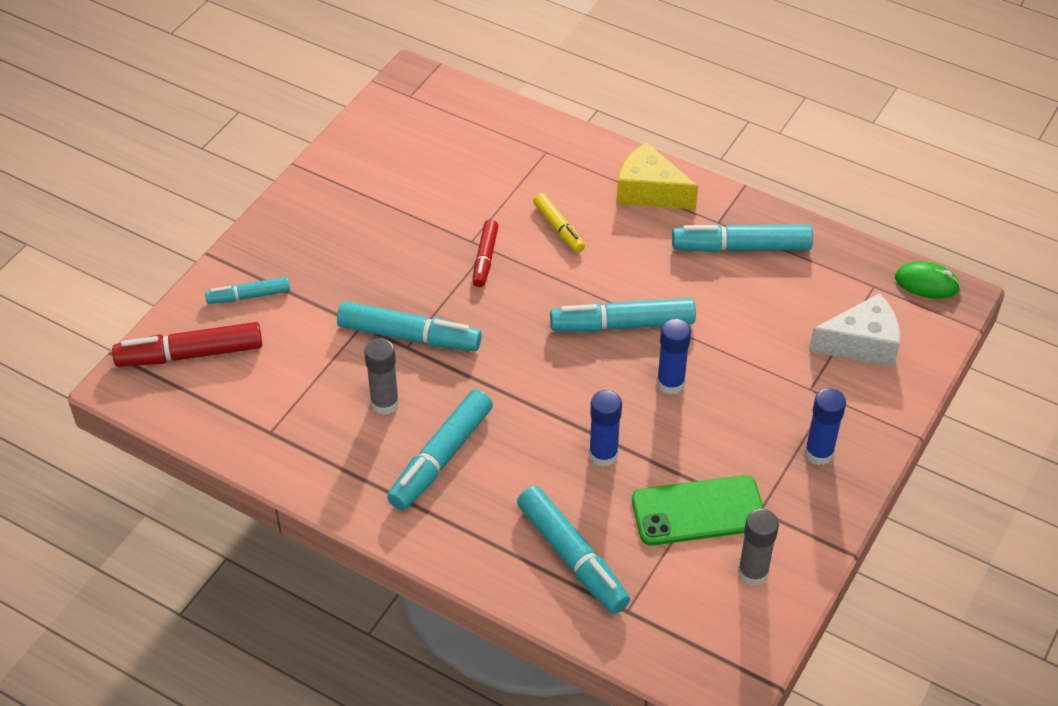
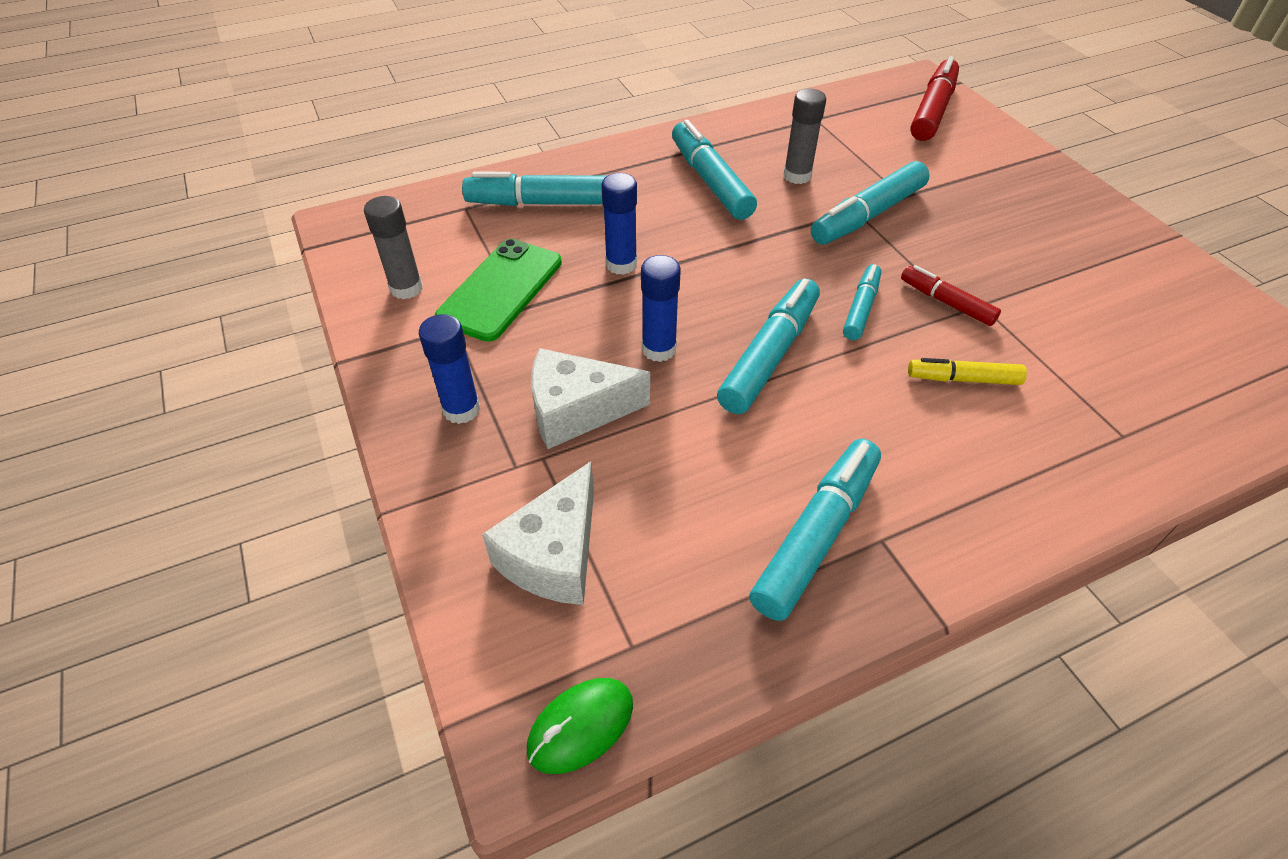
camera: 125 degrees right, 0 degrees up
turquoise marker [205,277,290,304] -> turquoise marker moved to [843,264,881,340]
yellow cheese [617,142,698,210] -> none
none -> white cheese [531,348,650,449]

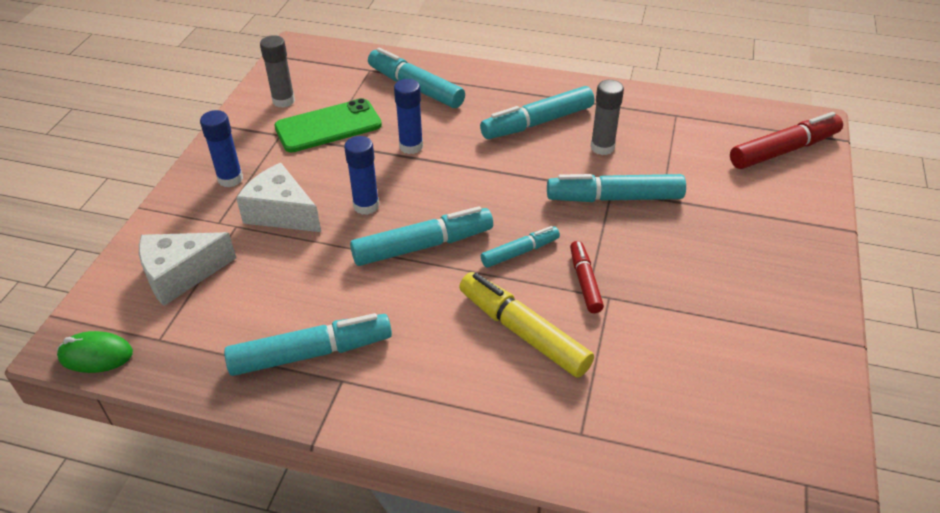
camera: 40 degrees right, 5 degrees down
turquoise marker [672,120,757,220] -> turquoise marker turned 135 degrees counterclockwise [480,86,595,139]
yellow marker [908,358,1027,385] -> yellow marker [459,272,594,378], size x1.70

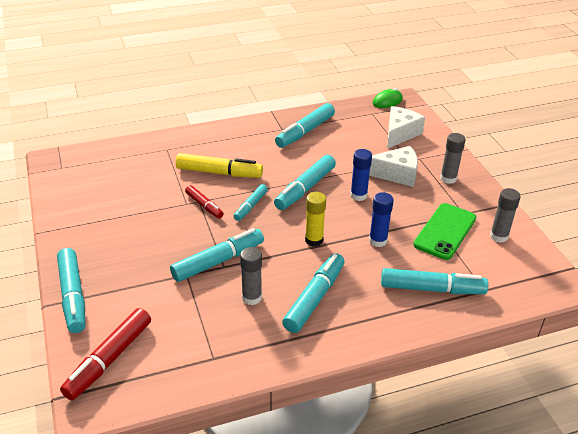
camera: 145 degrees right, 5 degrees down
blue glue stick [200,110,243,187] -> grey glue stick [440,133,466,184]
none -> turquoise marker [57,248,86,333]
none -> yellow glue stick [305,192,326,247]

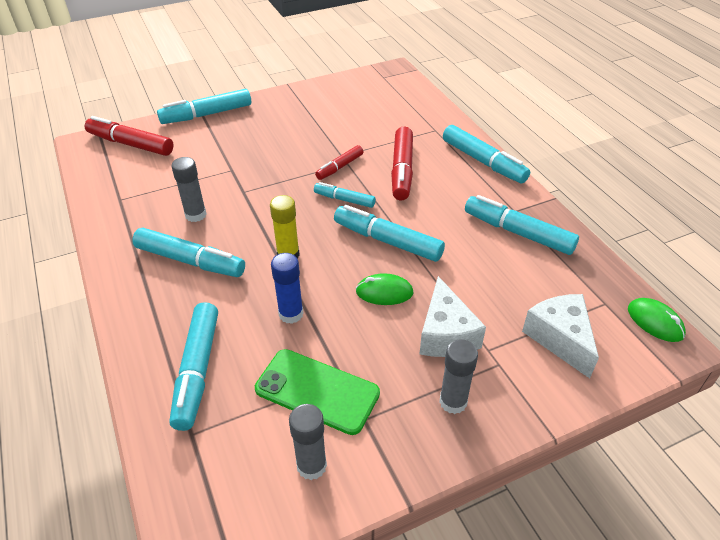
camera: 85 degrees right, 5 degrees up
turquoise marker [170,228,264,282] -> turquoise marker moved to [443,125,530,183]
yellow marker [176,153,263,178] -> red marker [391,126,413,201]
blue glue stick [350,149,372,201] -> green mouse [356,273,414,305]
white cheese [387,106,425,149] -> white cheese turned 135 degrees counterclockwise [522,294,599,378]

